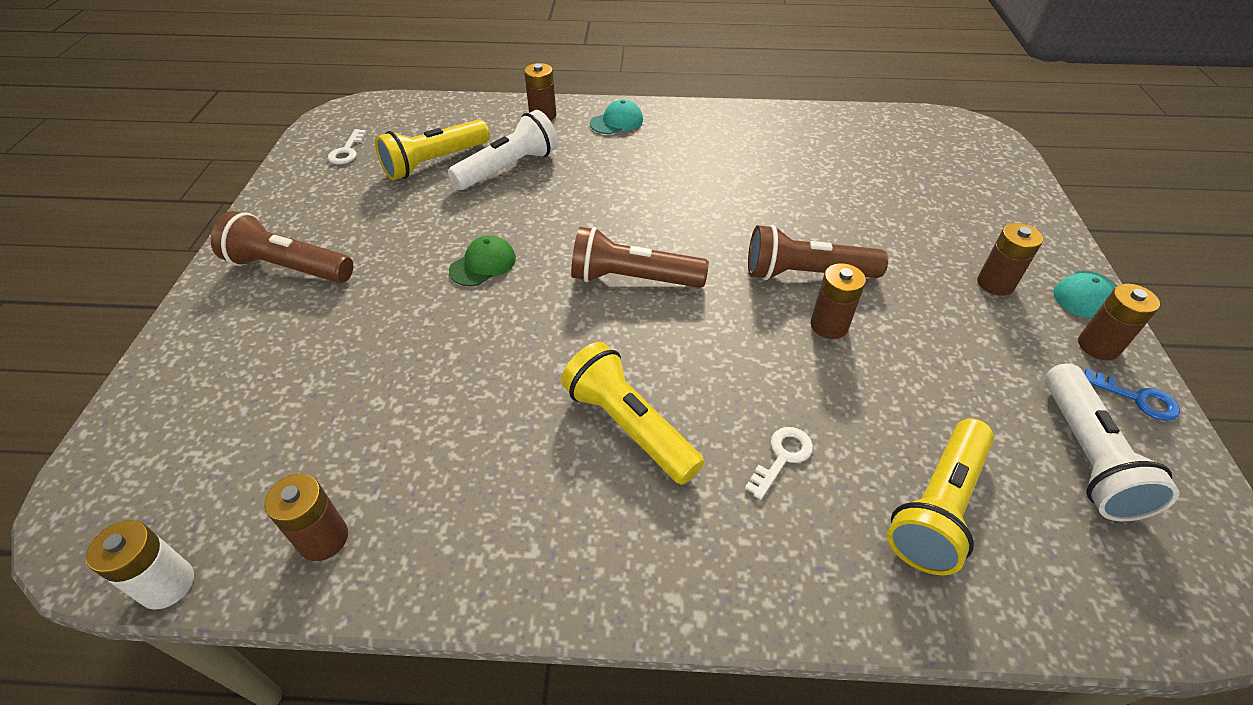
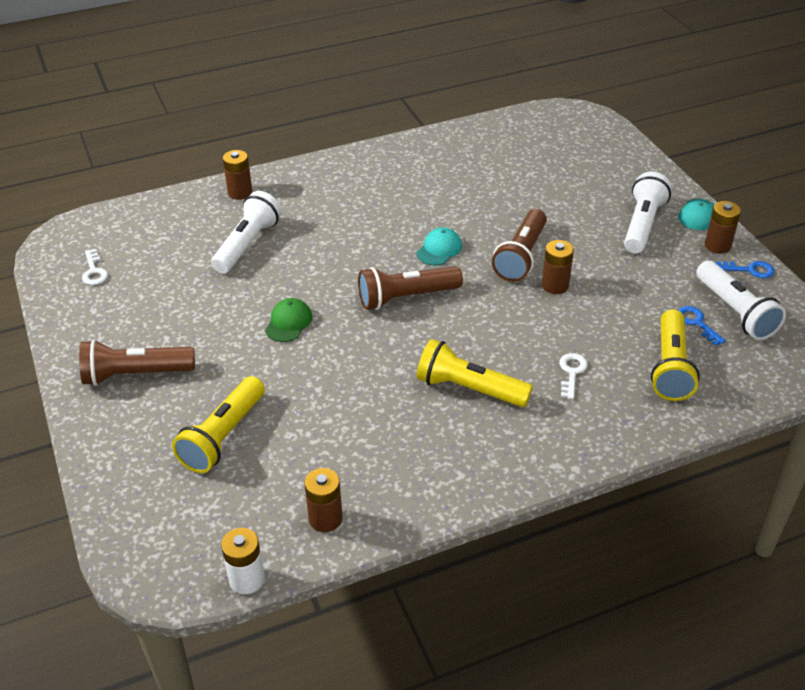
camera: 25 degrees left, 5 degrees down
yellow flashlight [375,119,490,180] -> yellow flashlight moved to [172,376,265,473]
turquoise cap [590,99,643,134] -> turquoise cap moved to [416,227,462,265]
brown flashlight [748,225,888,280] -> brown flashlight turned 45 degrees counterclockwise [492,209,547,282]
brown battery [977,223,1043,296] -> white flashlight [624,172,671,253]
none -> blue key [678,306,726,346]

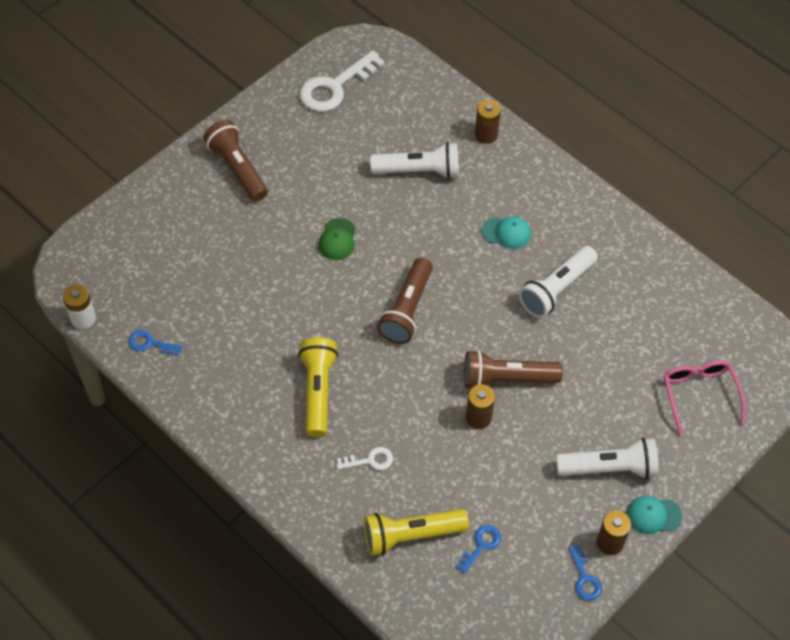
camera: 65 degrees right, 15 degrees up
white key [82,249,108,285] -> white key [299,51,385,112], size x2.02
yellow flashlight [172,376,265,473] -> none
green cap [265,298,312,342] -> green cap turned 105 degrees clockwise [318,218,356,260]
brown battery [304,468,343,532] -> blue key [128,330,182,356]
brown flashlight [358,266,463,310] -> brown flashlight turned 120 degrees counterclockwise [377,257,433,344]
turquoise cap [416,227,462,265] -> turquoise cap moved to [482,216,531,249]
white flashlight [696,261,786,340] -> white flashlight moved to [519,246,597,318]
none -> pink glasses [664,360,746,435]

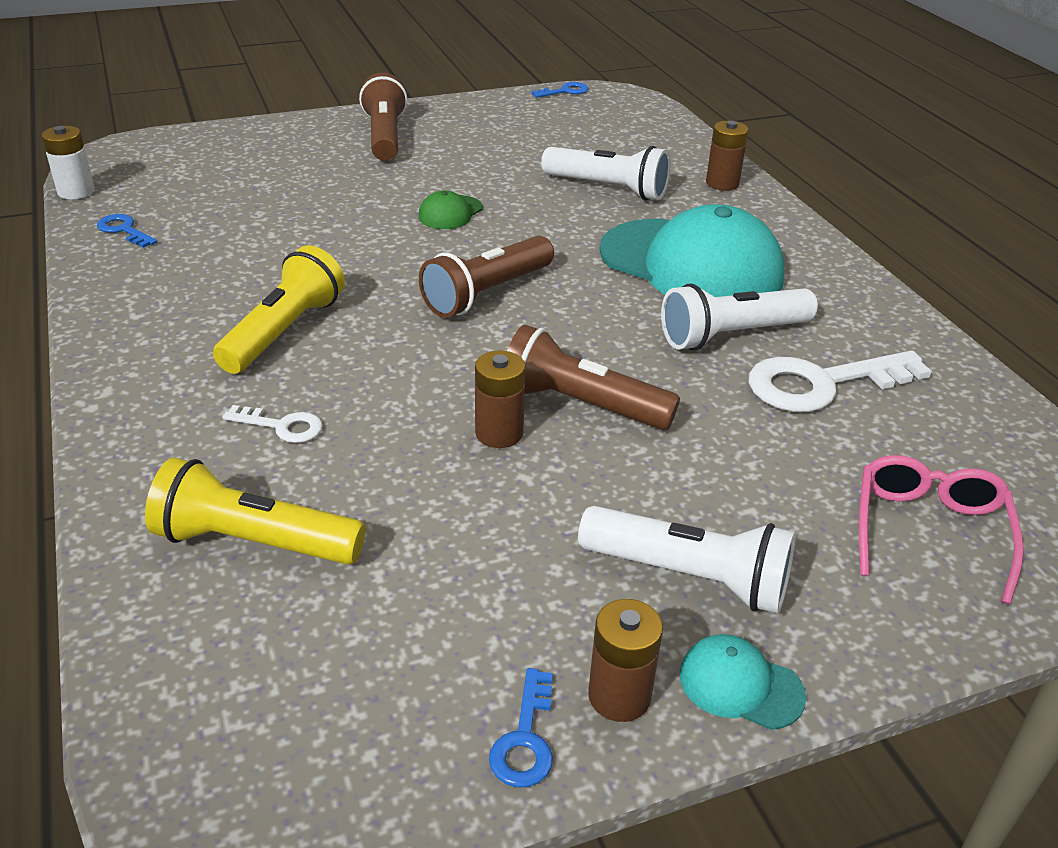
camera: 25 degrees right, 20 degrees down
white key [299,51,385,112] -> white key moved to [749,350,932,412]
blue key [456,525,501,574] -> blue key moved to [531,82,588,98]
turquoise cap [482,216,531,249] -> turquoise cap [599,204,785,297], size x2.45

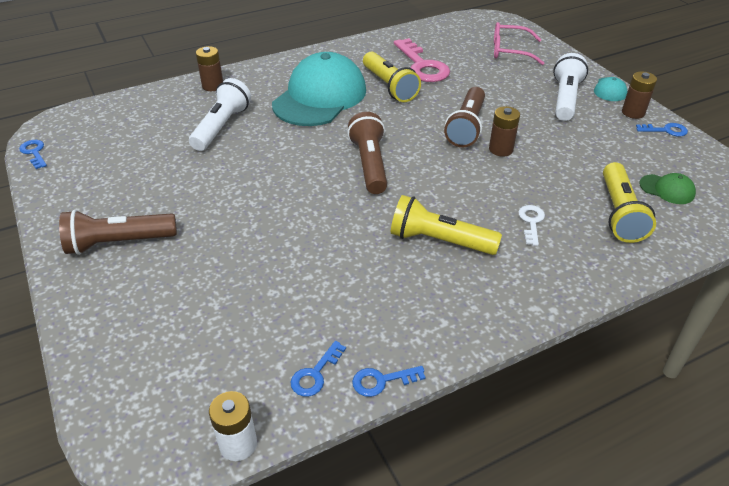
camera: 95 degrees left, 5 degrees up
green cap [418,191,483,229] -> green cap moved to [639,173,696,204]
brown flashlight [419,236,554,318] -> brown flashlight turned 135 degrees counterclockwise [347,112,387,194]
white flashlight [661,284,818,350] -> yellow flashlight [363,51,421,102]
white key [749,350,932,412] -> pink key [394,38,450,82]
none -> blue key [352,366,426,397]

